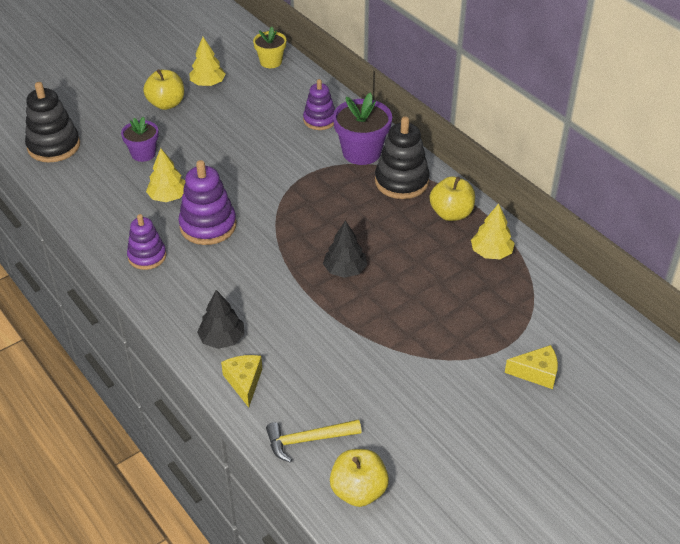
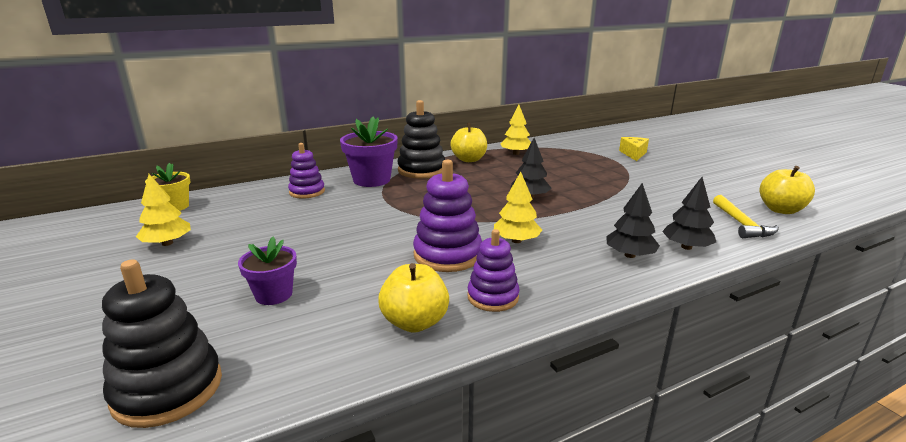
camera: 80 degrees left, 20 degrees down
yellow apple [143,69,184,110] -> yellow apple moved to [378,263,449,333]
yellow tree [146,148,186,202] -> yellow tree moved to [494,172,542,243]
yellow cheese [221,355,262,407] -> black tree [662,177,716,250]

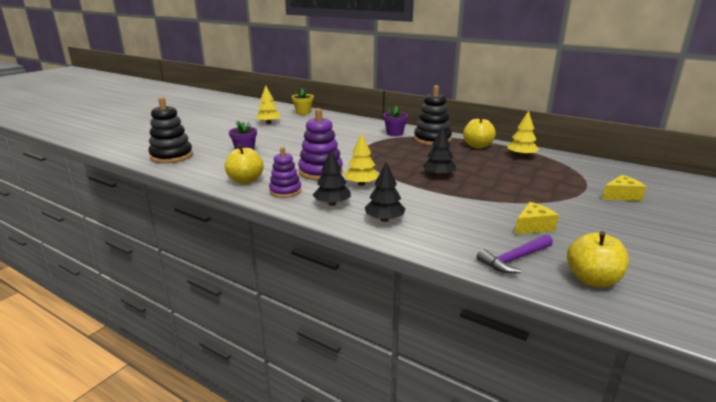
camera: 60 degrees right, 0 degrees up
purple stacking toy [288,143,325,199] -> none
purple flower pot [340,117,398,187] -> purple flower pot [383,106,408,136], size x0.63
black tree [662,177,716,250] -> black tree moved to [313,150,351,206]
yellow hammer [713,195,779,238] -> purple hammer [477,235,553,274]
none -> yellow cheese [515,202,558,235]

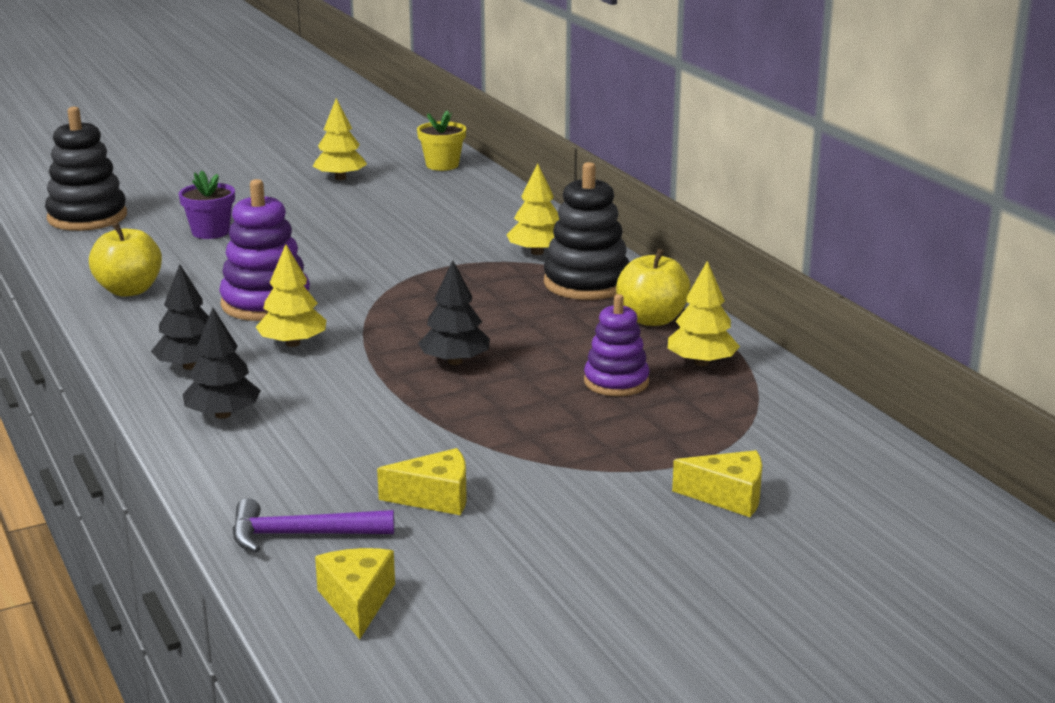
camera: 30 degrees right, 0 degrees up
purple stacking toy [269,147,301,198] -> purple stacking toy moved to [584,294,649,396]
purple flower pot [383,106,408,136] -> yellow tree [507,163,559,255]
yellow apple [567,231,629,287] -> yellow cheese [315,548,395,640]

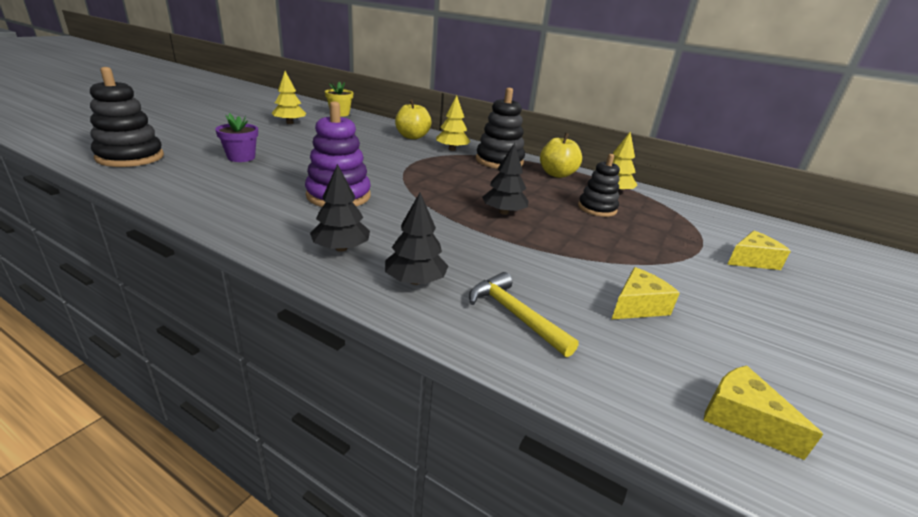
camera: 35 degrees left, 5 degrees up
yellow apple [89,222,162,297] -> yellow apple moved to [395,100,432,139]
purple hammer [233,498,394,553] -> none
yellow tree [256,244,326,347] -> none
purple stacking toy [584,294,649,396] -> black stacking toy [578,154,620,217]
none -> yellow hammer [469,272,579,357]

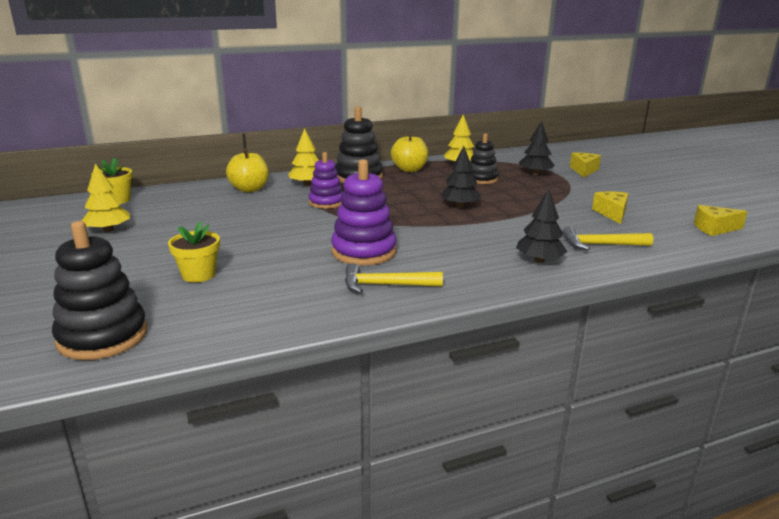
camera: 50 degrees left, 5 degrees down
purple flower pot [215,113,258,162] -> yellow flower pot [168,221,220,282]
black tree [310,164,370,252] -> black tree moved to [519,121,554,175]
none -> purple stacking toy [308,152,343,209]
none -> yellow hammer [345,263,443,293]

